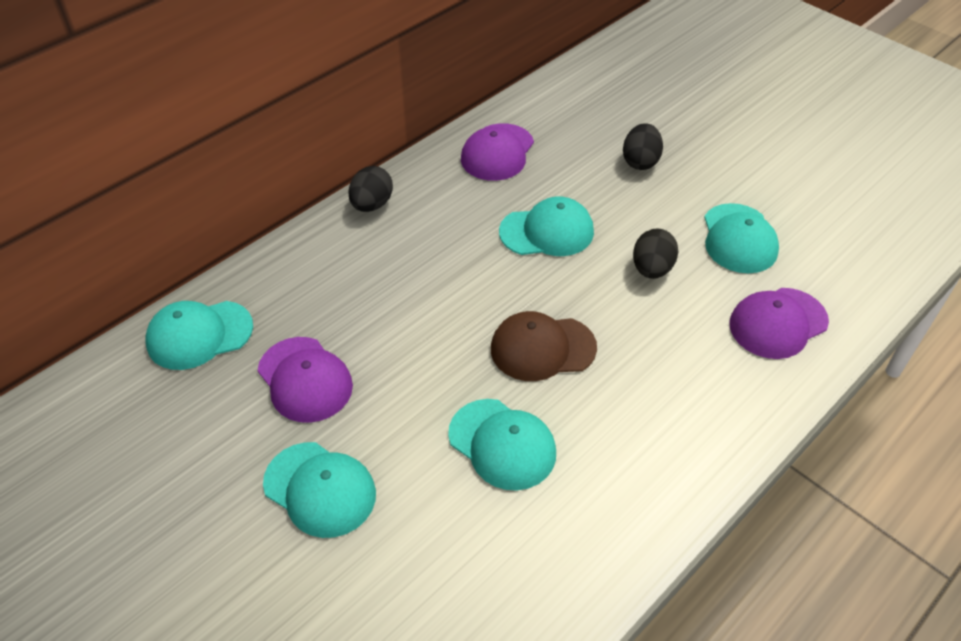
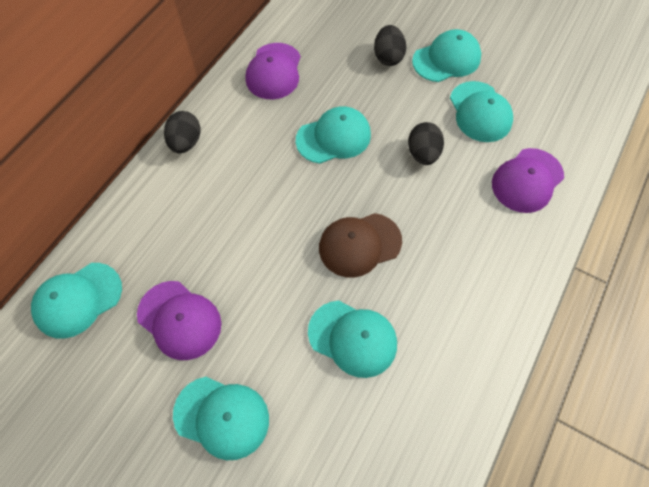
camera: 15 degrees left, 15 degrees up
none -> turquoise cap [412,29,481,82]

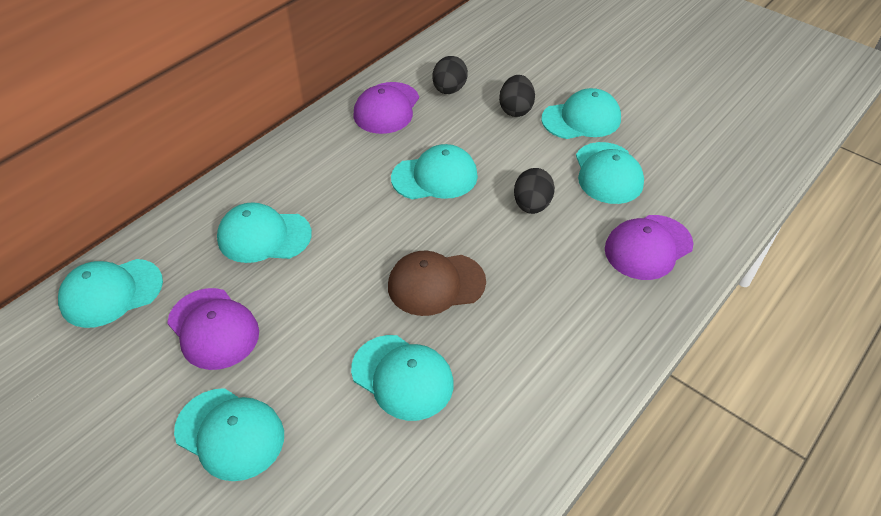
camera: 10 degrees right, 15 degrees down
black egg [164,111,200,153] -> black egg moved to [432,56,468,94]
none -> turquoise cap [217,202,312,263]

